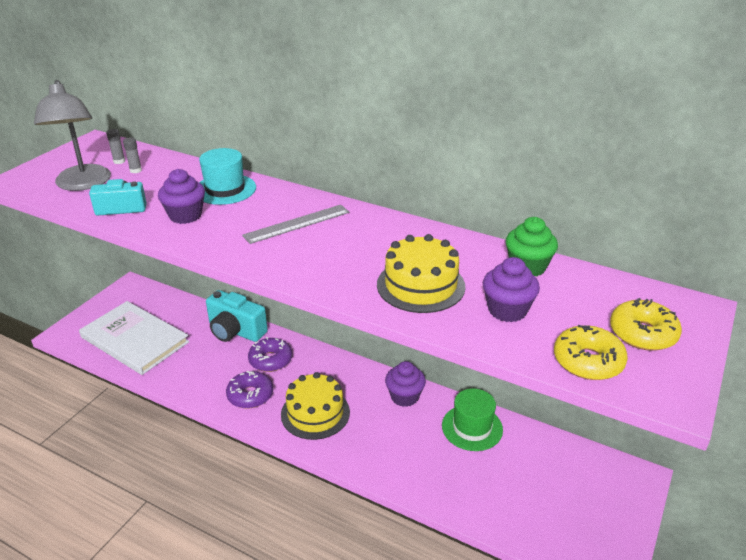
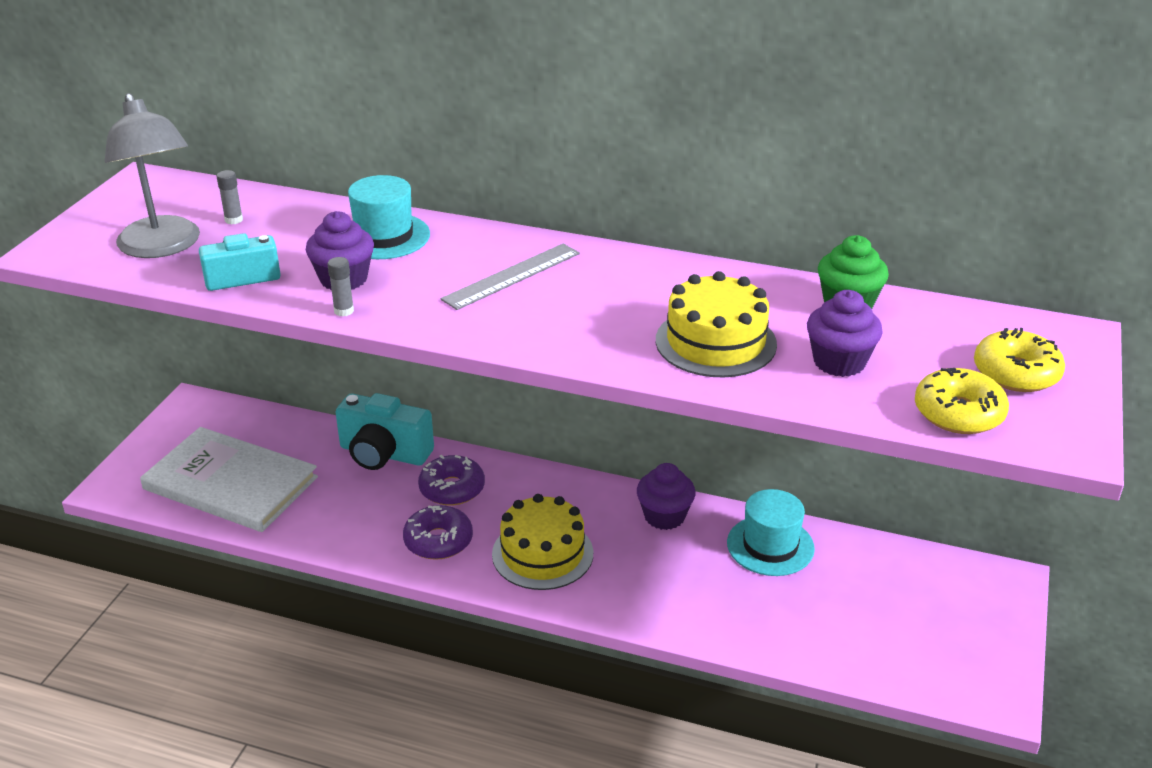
camera: 10 degrees left, 0 degrees up
grey glue stick [106,129,125,164] -> grey glue stick moved to [328,257,354,317]
green hat [442,388,503,451] -> turquoise hat [727,489,815,576]

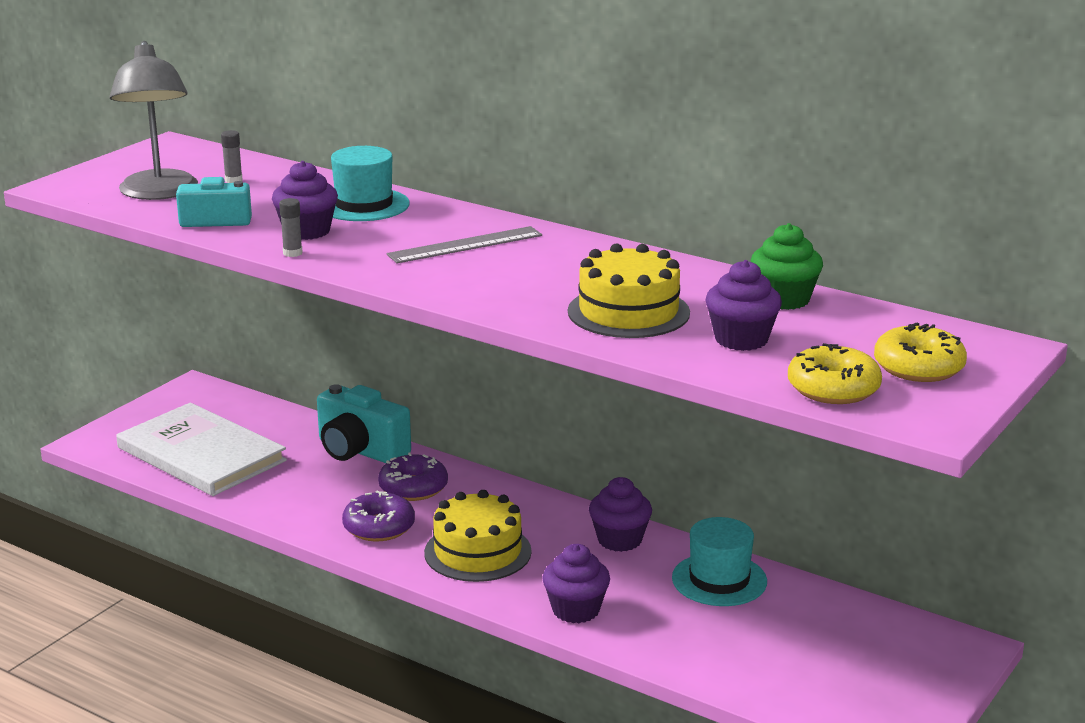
camera: 15 degrees right, 10 degrees down
none -> purple cupcake [542,544,610,623]

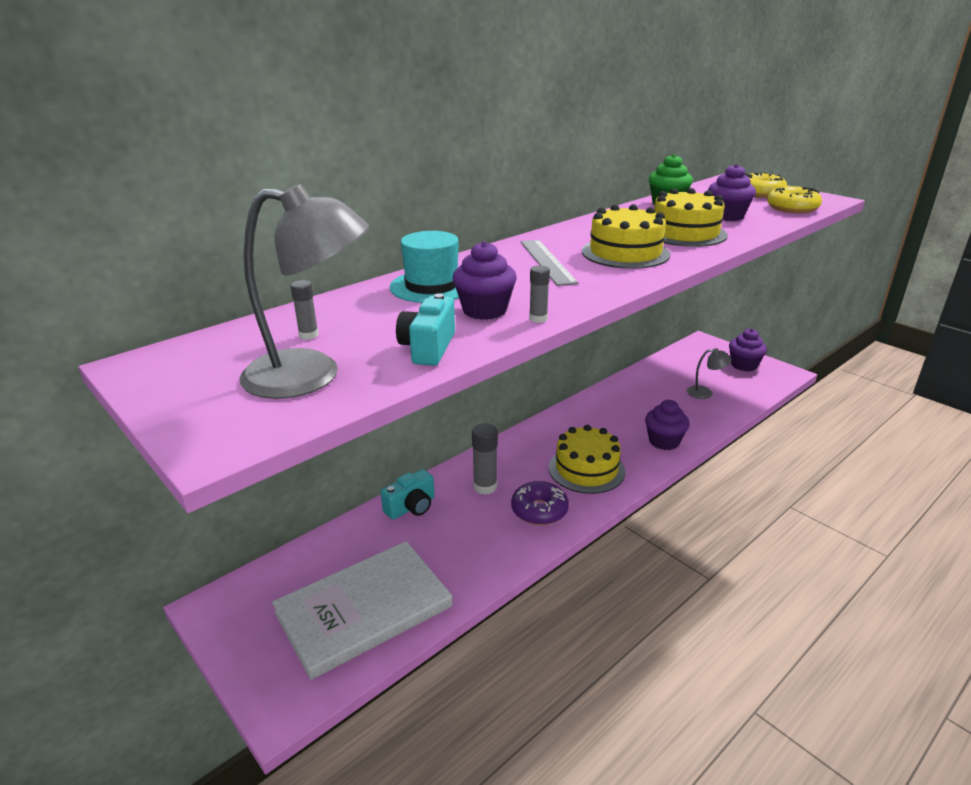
camera: 75 degrees left, 5 degrees up
turquoise camera [317,384,411,463] -> turquoise camera [381,469,435,520], size x0.65
purple donut [378,452,448,501] -> grey glue stick [472,423,498,495]
purple cupcake [589,477,652,552] -> purple cupcake moved to [729,329,767,372]
turquoise hat [672,517,767,606] -> none
none -> yellow cake [582,204,671,269]
none -> grey lamp [687,348,732,399]

